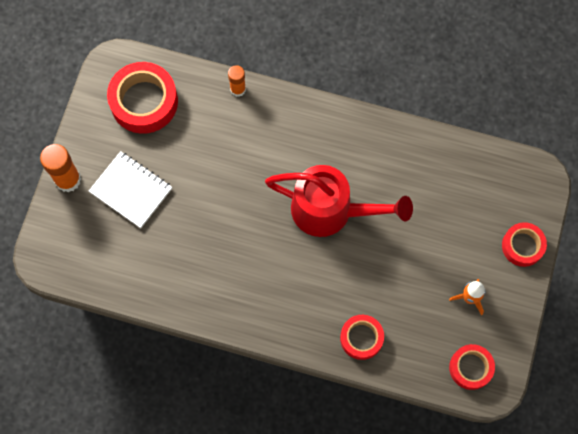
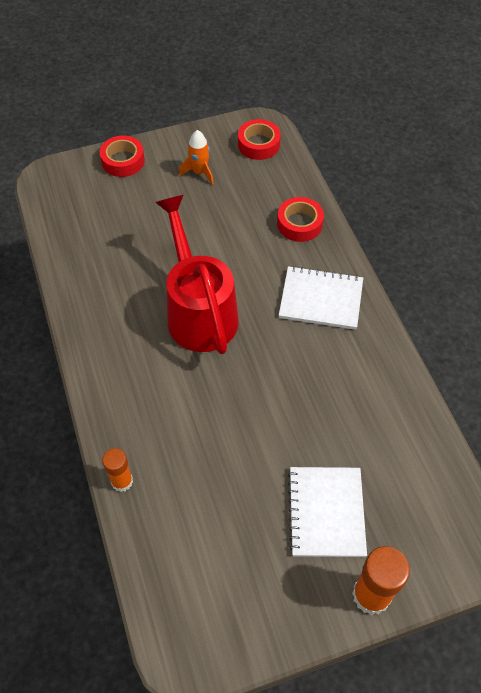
camera: 125 degrees left, 15 degrees down
red tape [107,62,178,134] -> none
none -> white notebook [279,266,363,330]

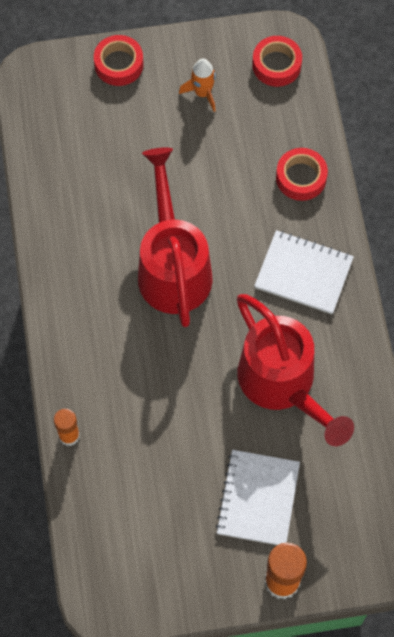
camera: 10 degrees right, 10 degrees up
none -> red watering can [237,294,354,446]

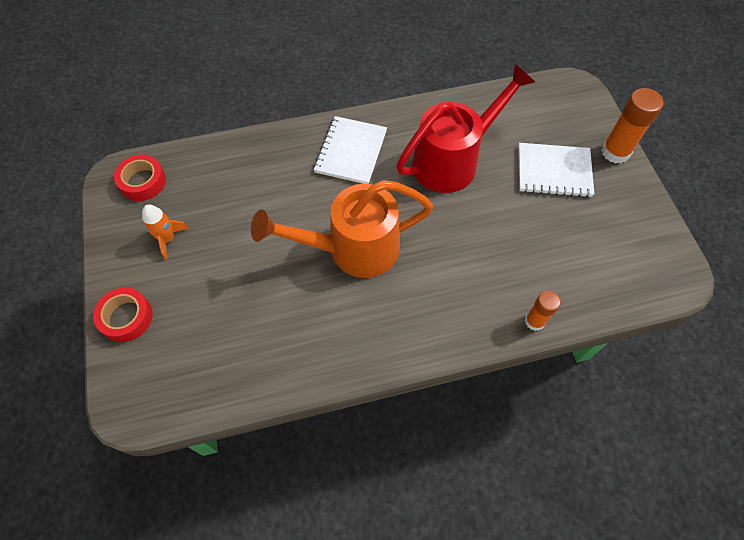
camera: 95 degrees left, 5 degrees down
red watering can [138,147,213,327] -> orange watering can [251,180,433,278]
red tape [276,148,328,201] -> none

